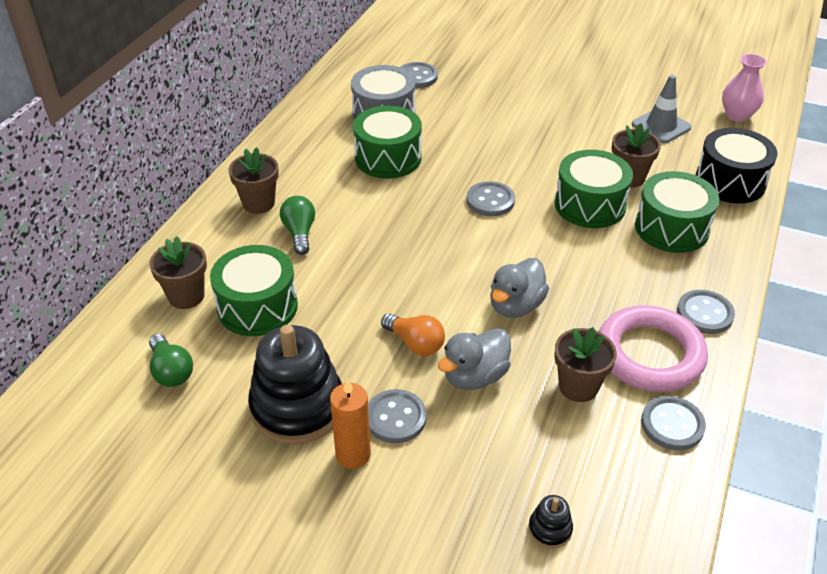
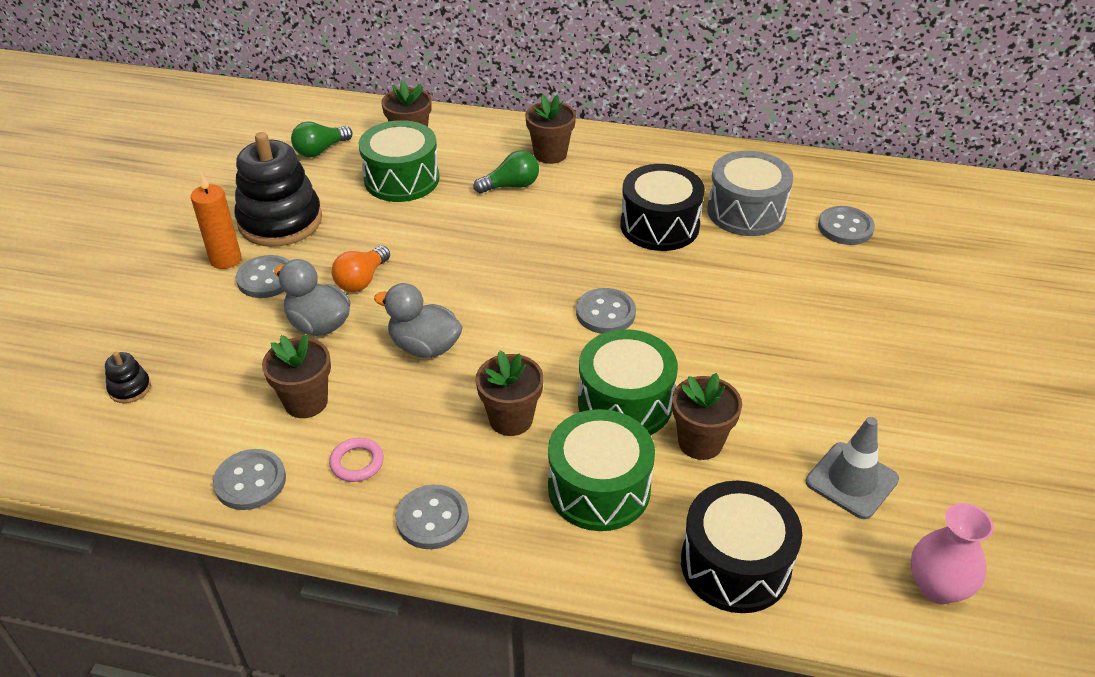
camera: 80 degrees right, 0 degrees up
green drum [353,106,422,178] -> black drum [620,164,705,251]
pink ring [599,305,708,392] -> pink ring [329,437,384,482], size x0.42
none -> brown flower pot [476,351,544,436]

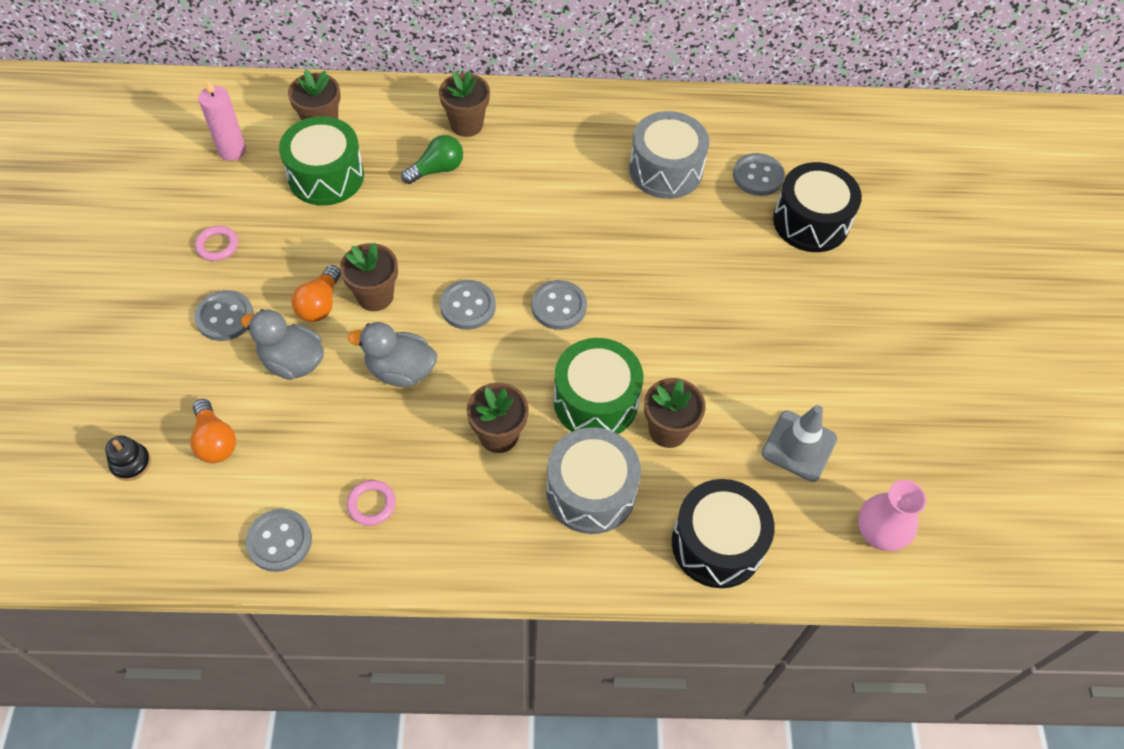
camera: 15 degrees left, 15 degrees up
orange candle [191,173,241,269] -> none
black stacking toy [235,132,322,247] -> pink ring [195,226,238,261]
brown flower pot [262,334,331,418] -> brown flower pot moved to [340,243,398,311]
green light bulb [291,121,353,157] -> pink candle [198,79,246,161]
grey button [396,485,469,549] -> grey button moved to [440,280,496,330]
green drum [548,409,655,531] -> grey drum [546,427,641,534]
black drum [620,164,705,251] -> black drum moved to [773,162,862,252]
none -> orange light bulb [190,399,236,463]

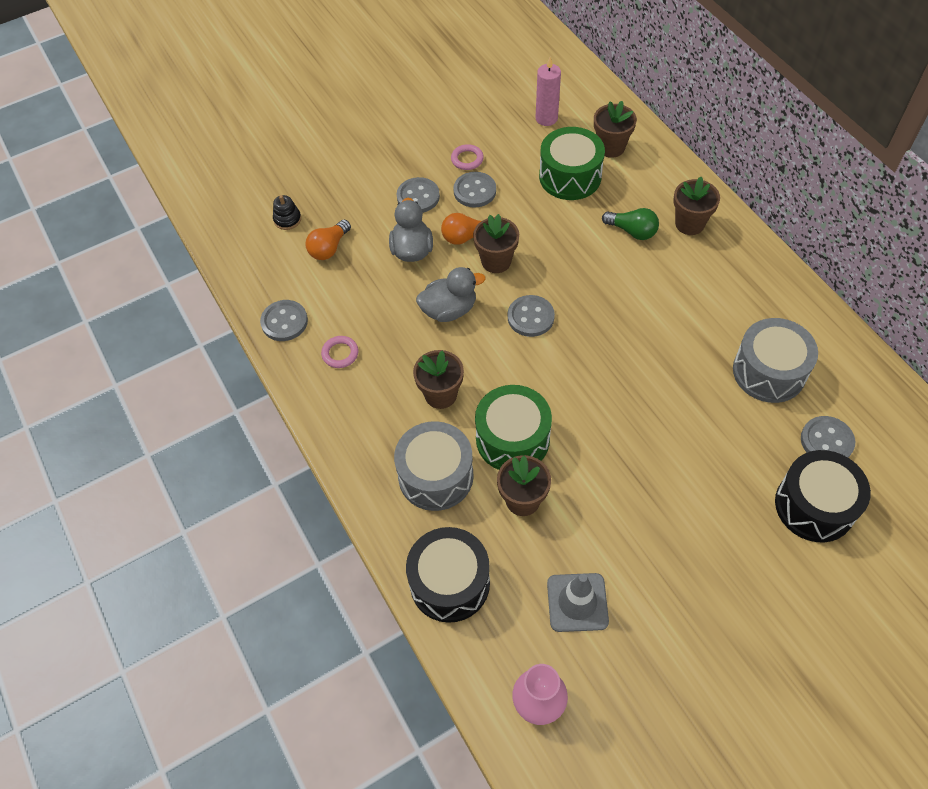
camera: 65 degrees right, 0 degrees up
grey duck [348,322,437,387] -> grey duck turned 90 degrees clockwise [416,267,486,322]
grey button [532,280,587,330] -> grey button moved to [453,172,496,208]

